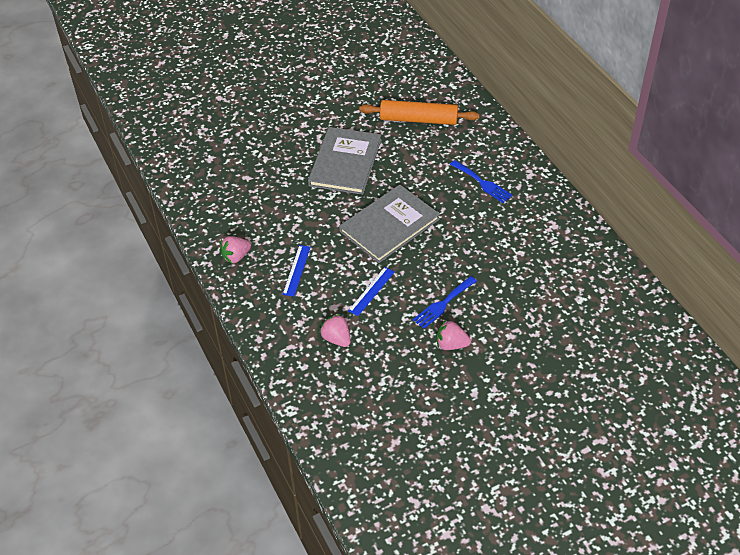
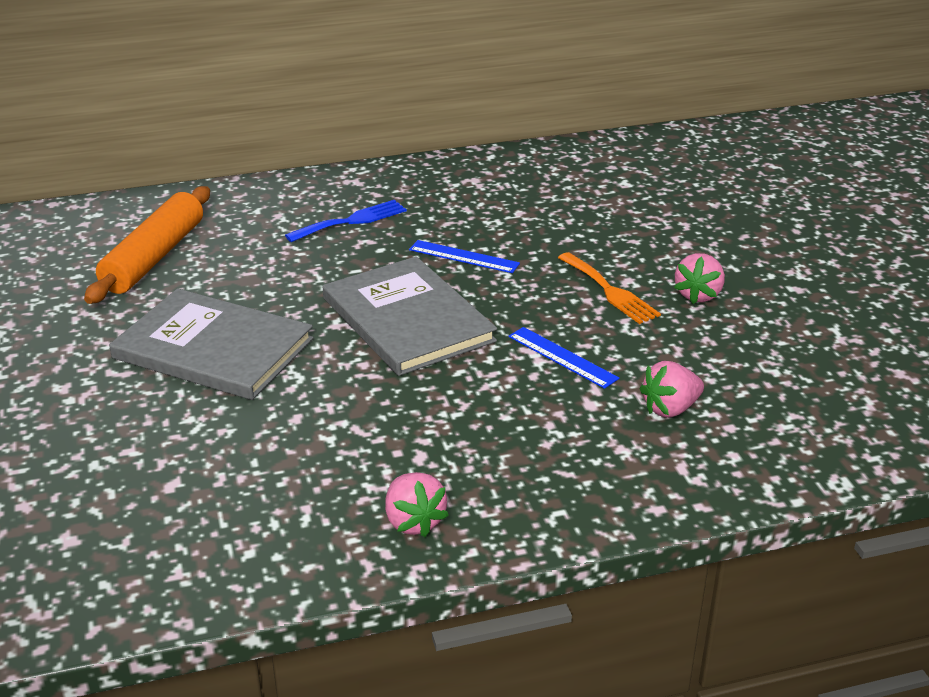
camera: 80 degrees left, 15 degrees down
blue ruler [282,245,311,297] -> blue ruler moved to [409,240,520,273]
blue fork [413,276,477,329] -> orange fork [558,252,661,324]

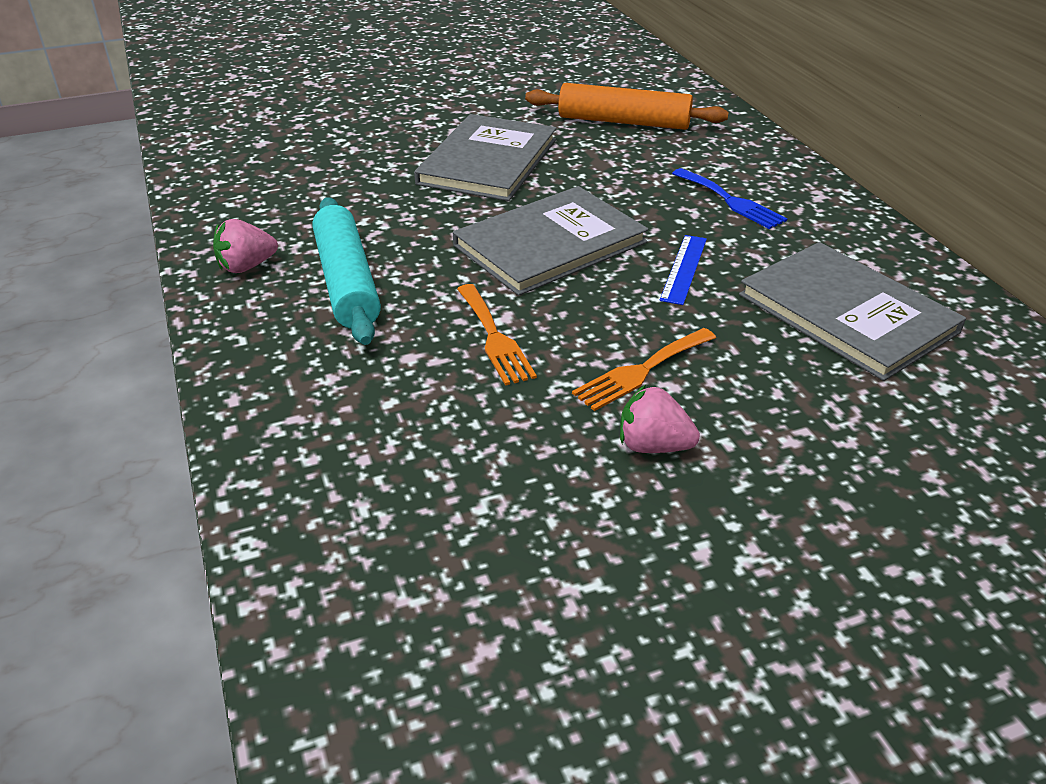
camera: 85 degrees right, 5 degrees up
blue ruler [508,327,619,389] -> orange fork [457,284,537,386]
pink strawberry [640,361,704,418] -> none
none -> turquoise rolling pin [313,197,381,345]
none -> grey book [739,242,966,381]

